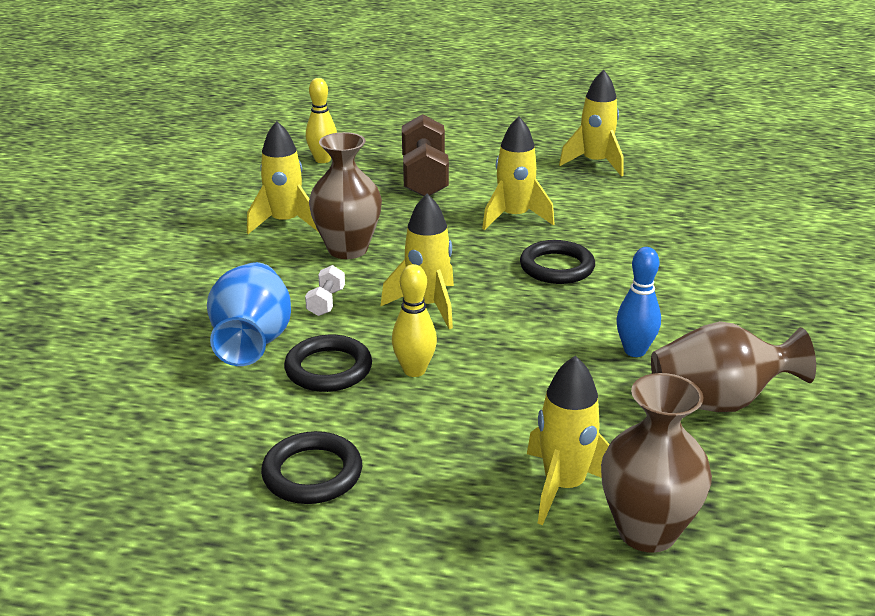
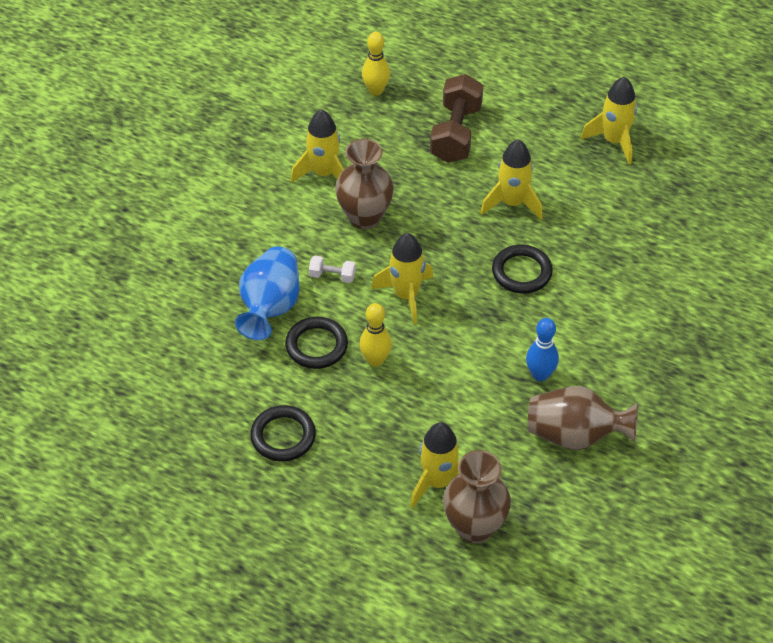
camera: 15 degrees right, 20 degrees up
white dumbbell [305,265,345,316] -> white dumbbell turned 75 degrees clockwise [309,256,356,283]

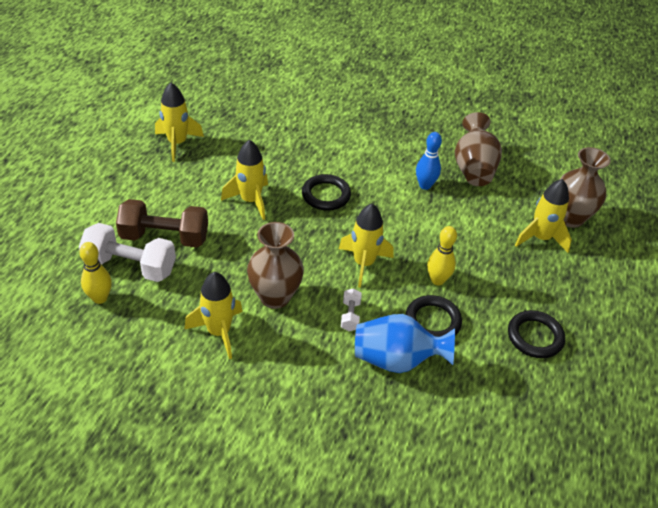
camera: 100 degrees left, 5 degrees down
none -> white dumbbell [79,223,176,282]

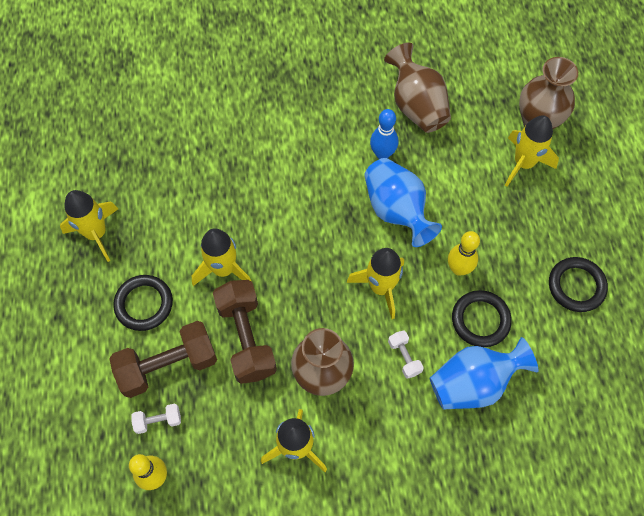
camera: 25 degrees left, 20 degrees up
white dumbbell [79,223,176,282] -> white dumbbell [131,403,181,434], size x0.46
black ring [302,174,351,211] -> black ring moved to [113,275,173,331]
none -> brown dumbbell [213,280,277,384]
none -> blue vase [364,158,442,247]

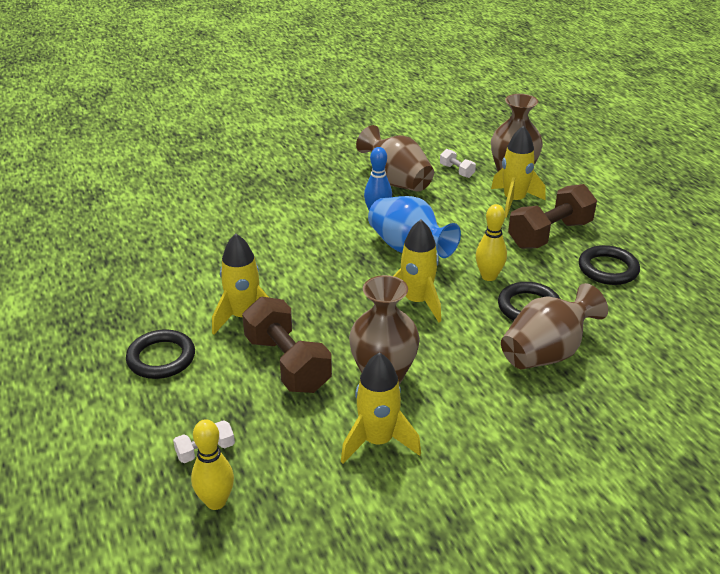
camera: 15 degrees left, 30 degrees down
yellow rocket [60,190,118,262] -> none
brown dumbbell [110,321,217,398] -> brown dumbbell moved to [508,184,597,249]
white dumbbell [388,330,424,379] -> white dumbbell moved to [440,149,476,178]
blue vase [430,337,539,410] -> brown vase [501,283,608,369]

